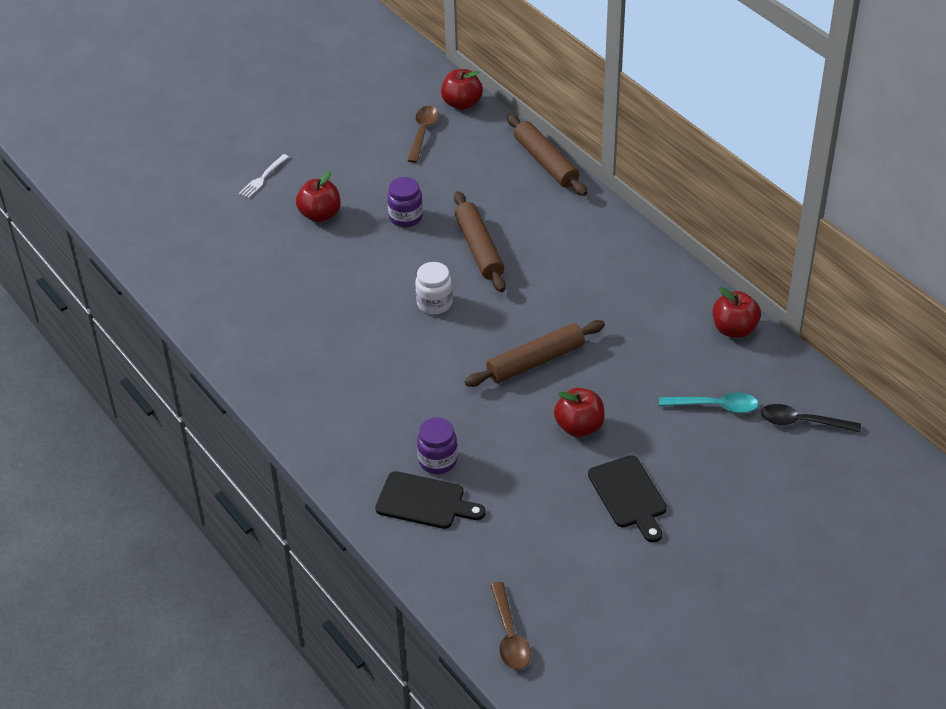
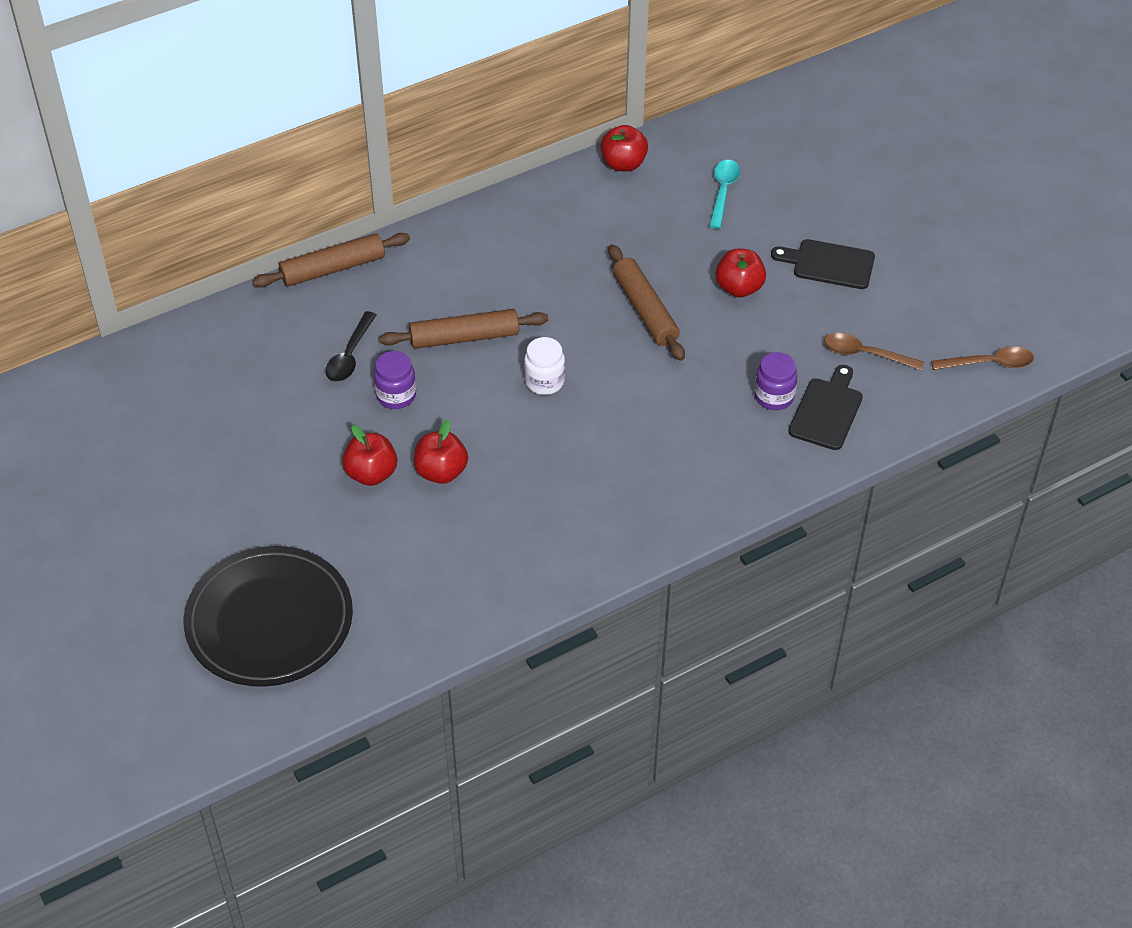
camera: 85 degrees left, 5 degrees up
white fork [239,154,289,198] -> none
brown spoon [407,106,439,163] -> brown spoon moved to [824,333,924,371]
red apple [441,69,483,110] -> red apple moved to [414,420,468,484]
black cutting board [588,455,667,543] -> black cutting board turned 150 degrees counterclockwise [771,239,875,289]
black spoon [761,404,861,432] -> black spoon moved to [326,311,376,382]
none -> black plate [184,546,353,687]

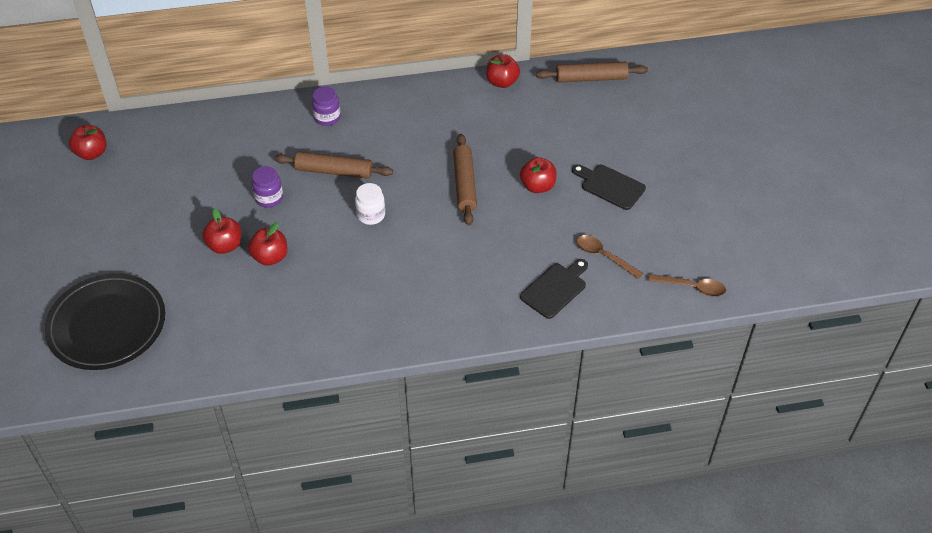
camera: 20 degrees right, 0 degrees up
brown rolling pin [252,233,410,288] -> brown rolling pin moved to [536,62,648,83]
black spoon [326,311,376,382] -> none
turquoise spoon [709,160,740,229] -> none
purple jar [754,352,797,410] -> purple jar moved to [312,86,341,126]
none -> red apple [69,125,106,160]

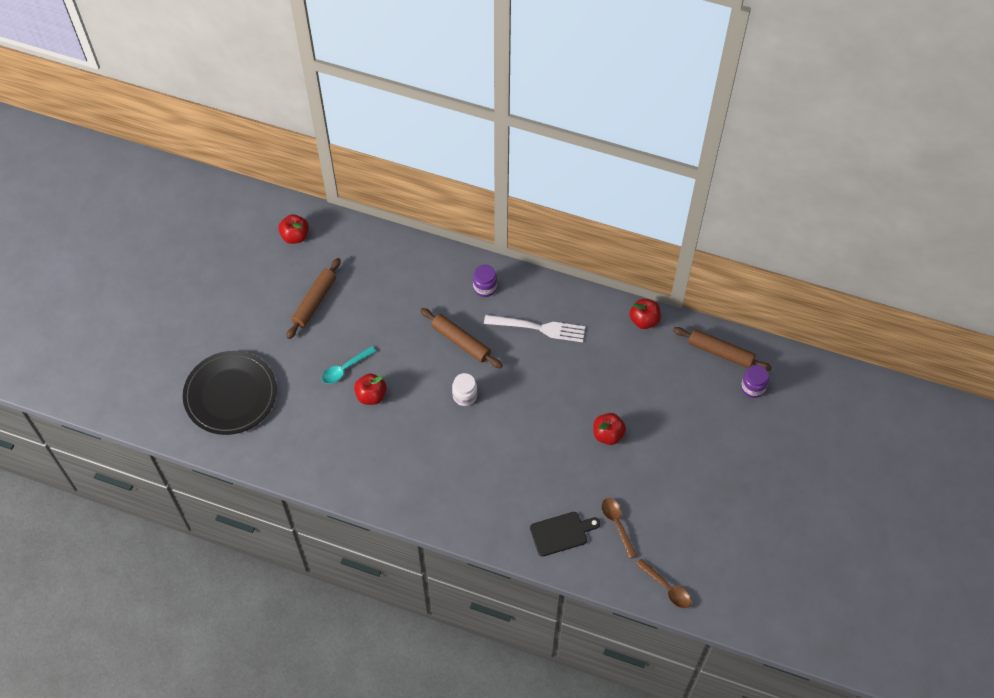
camera: 30 degrees right, 10 degrees up
red apple [202,209,241,254] -> turquoise spoon [322,346,376,384]
purple jar [252,166,283,207] -> purple jar moved to [741,365,769,398]
brown rolling pin [453,134,477,226] -> brown rolling pin moved to [286,258,341,339]
black cutting board [572,164,646,210] -> none
none -> white fork [484,315,585,342]

